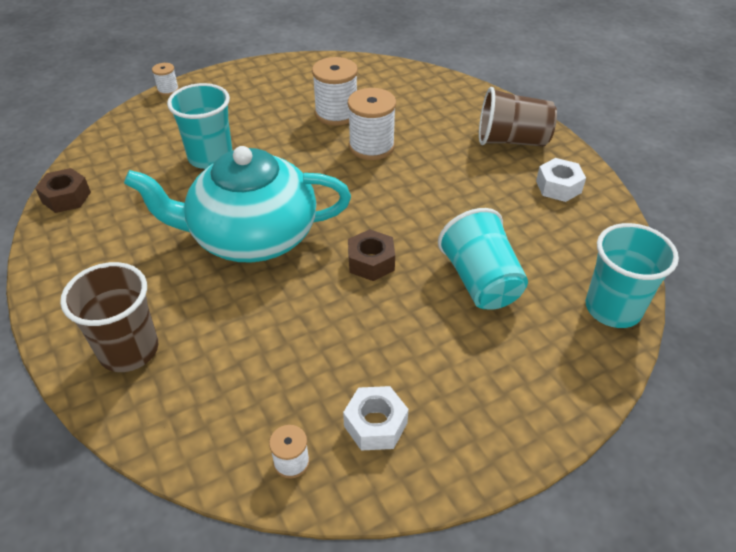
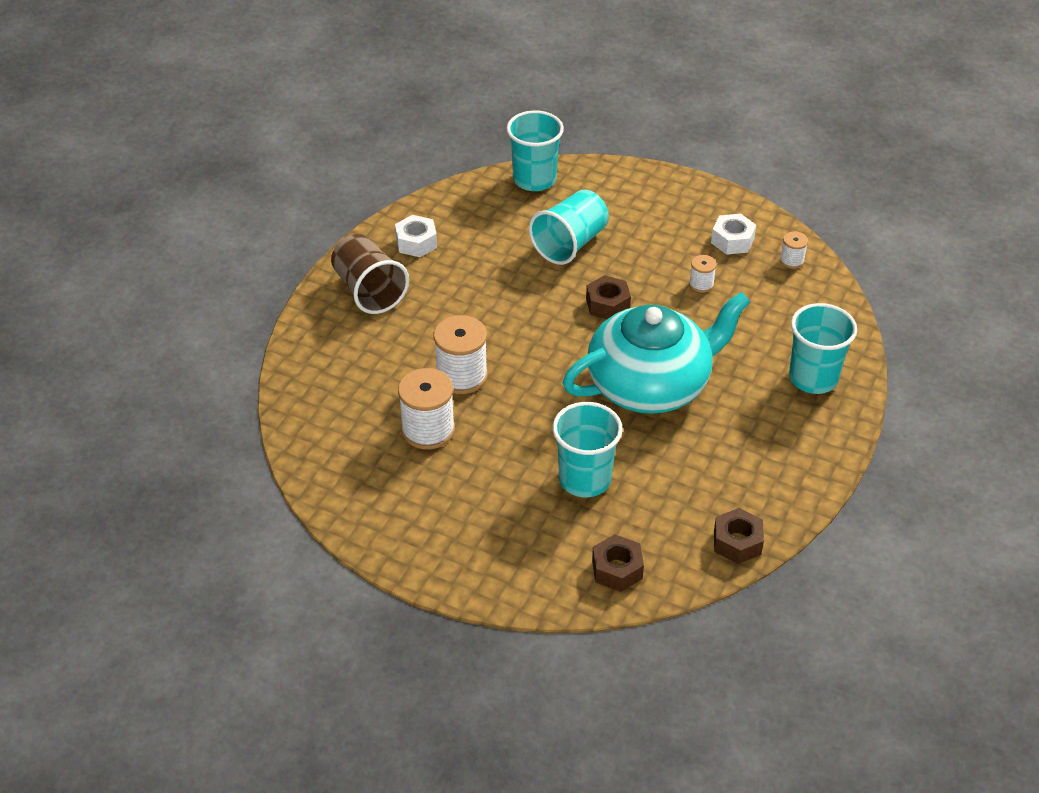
camera: 125 degrees left, 0 degrees up
brown cup [60,262,158,372] -> turquoise cup [789,303,857,394]
turquoise teapot [124,146,351,262] -> turquoise teapot turned 75 degrees counterclockwise [563,292,750,414]
white spool [152,63,179,96] -> white spool moved to [689,255,717,293]
none -> brown nut [592,534,644,592]

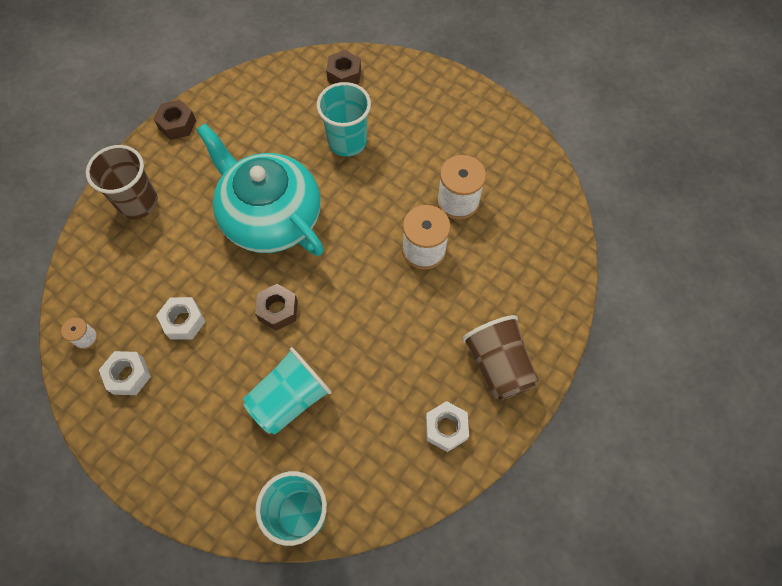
camera: 170 degrees left, 20 degrees up
turquoise teapot [563,292,750,414] -> turquoise teapot turned 60 degrees clockwise [197,123,324,256]
white spool [689,255,717,293] -> white nut [156,297,206,340]
brown nut [714,508,764,564] -> brown nut moved to [153,100,196,140]
turquoise cup [789,303,857,394] -> brown cup [86,145,158,219]

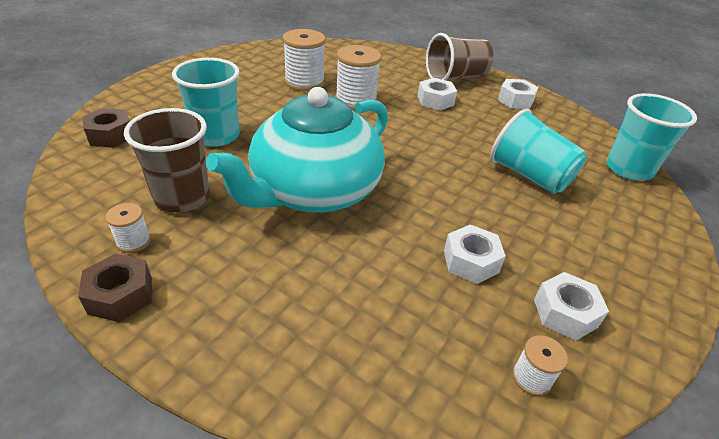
camera: 95 degrees left, 25 degrees down
brown cup [86,145,158,219] -> brown cup moved to [124,108,210,213]
brown nut [255,284,298,331] -> none
none -> white spool [105,203,151,253]
none -> white nut [417,78,457,111]

